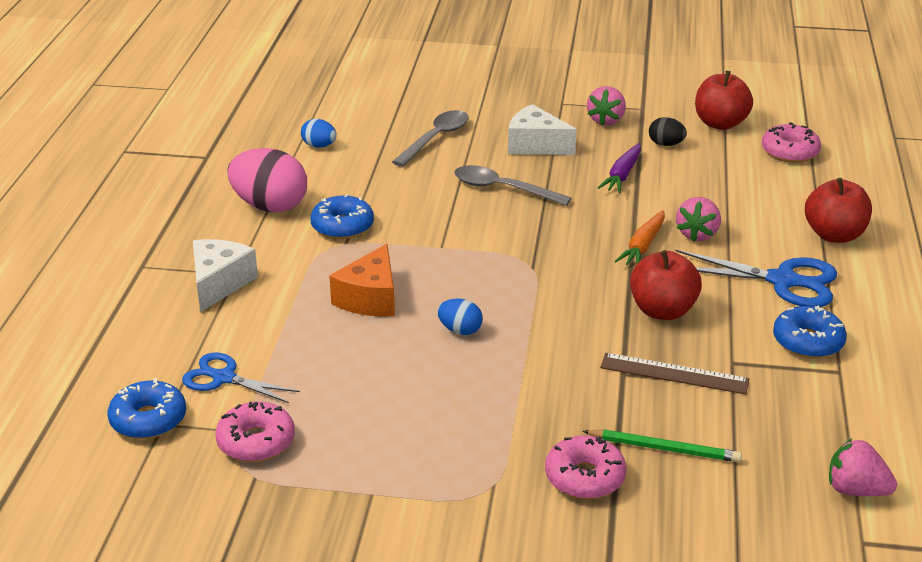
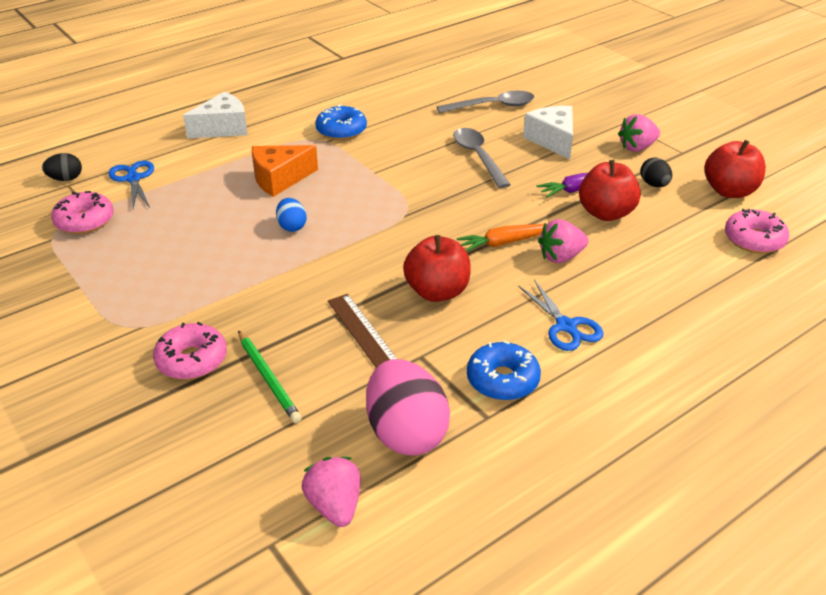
camera: 45 degrees right, 5 degrees up
blue donut [108,378,186,439] -> black egg [42,153,82,181]
pink egg [228,148,307,213] -> pink egg moved to [366,359,450,456]
blue egg [301,119,337,148] -> none
blue scissors [676,250,837,307] -> blue scissors [518,280,604,351], size x0.66
red apple [805,178,872,243] -> red apple moved to [579,160,641,221]

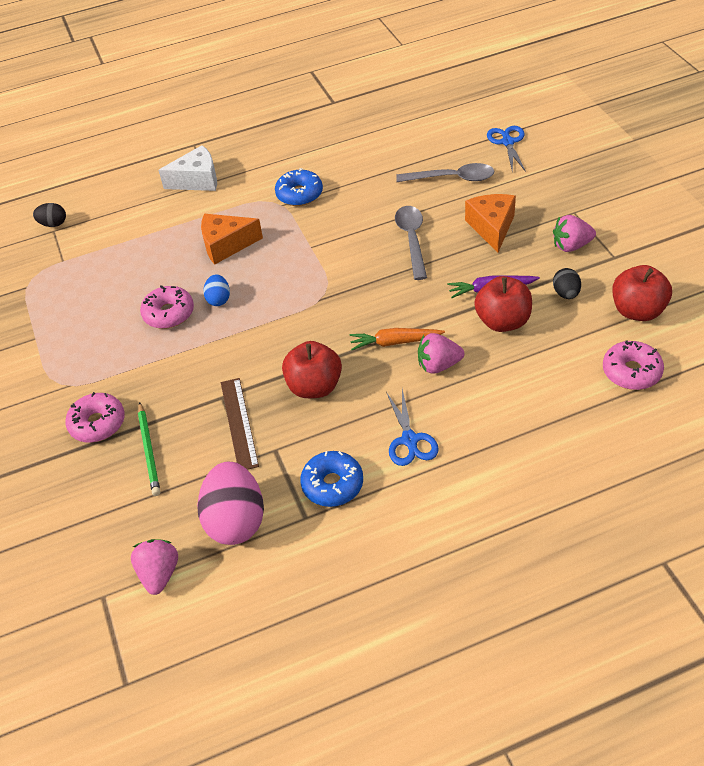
camera: 20 degrees right, 10 degrees up
pink donut [51,191,114,234] -> pink donut moved to [140,285,194,329]
blue scissors [109,161,154,209] -> blue scissors moved to [487,126,526,172]
white cheese [523,106,573,159] -> orange cheese [465,194,516,253]

